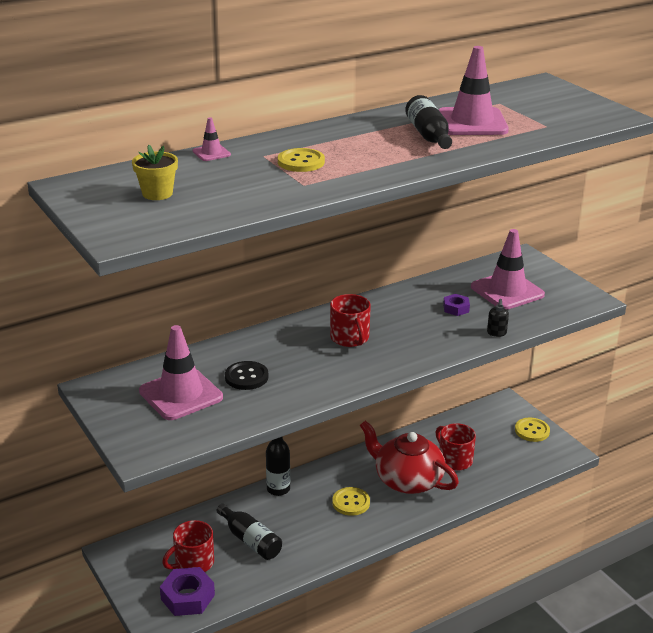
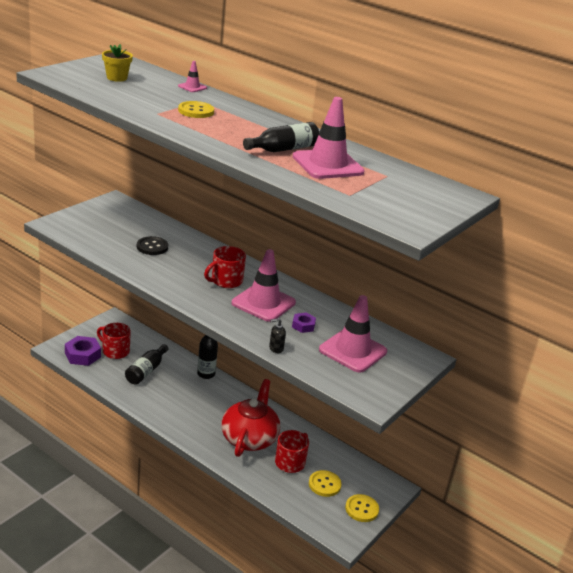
camera: 65 degrees right, 0 degrees up
pink traffic cone [139,325,223,420] -> pink traffic cone moved to [232,249,296,322]
yellow button [332,487,370,516] -> yellow button moved to [309,470,342,497]

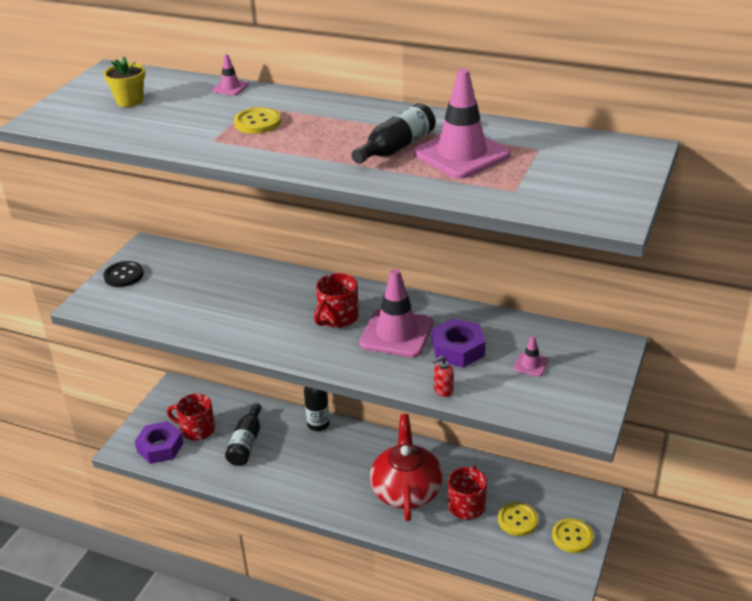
camera: 10 degrees left, 5 degrees up
black button [137,236,168,255] -> black button moved to [103,261,144,287]
black soap dispenser [269,318,286,353] -> red soap dispenser [433,356,454,397]
purple nut [292,313,316,333] -> purple nut [432,318,485,367], size x1.77
pink traffic cone [319,295,387,373] -> pink traffic cone [513,336,549,377], size x0.45

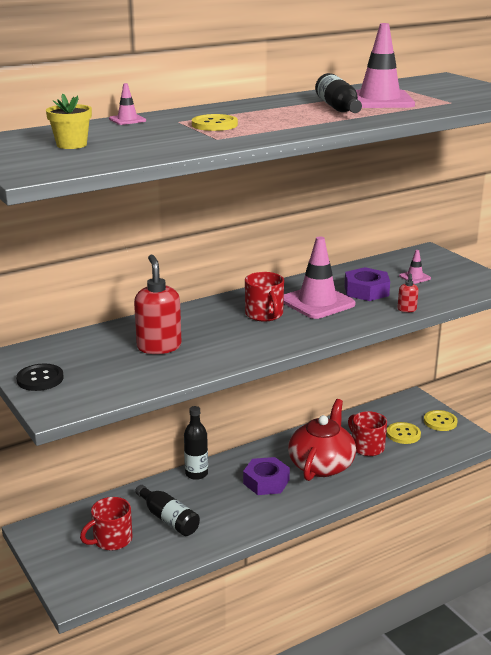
camera: 55 degrees left, 10 degrees down
purple nut [135,421,184,464] -> purple nut moved to [243,457,290,495]
red teapot [370,414,443,521] -> red teapot turned 75 degrees clockwise [288,399,356,481]
none -> red soap dispenser [134,255,182,354]

